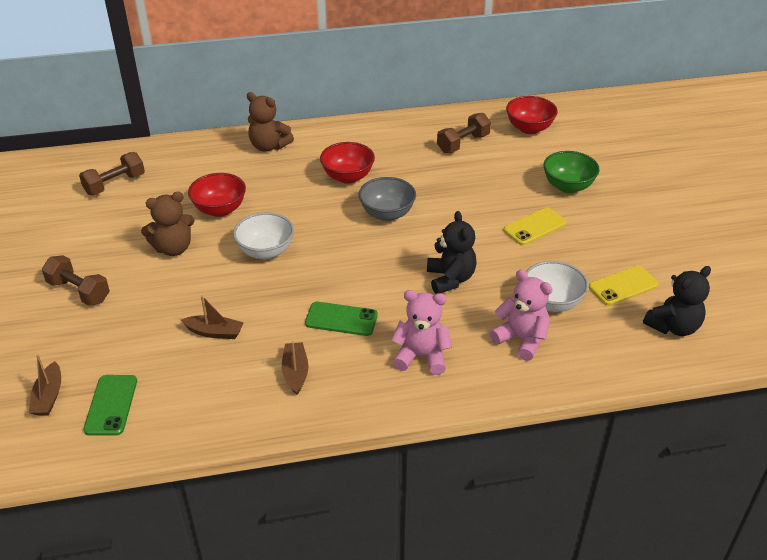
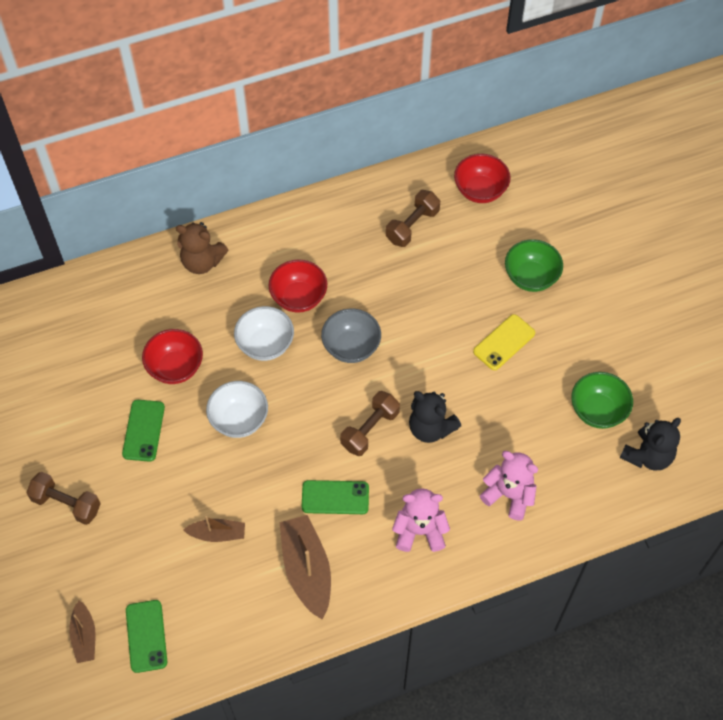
camera: 10 degrees left, 20 degrees up
brown dumbbell [79,152,145,195] -> brown dumbbell moved to [340,391,400,456]
brown teddy bear [141,192,195,256] -> green phone [122,400,165,462]
brown boat [282,342,308,395] -> brown boat [280,515,331,619], size x1.74
black teddy bear [427,211,477,294] -> black teddy bear turned 150 degrees clockwise [409,391,461,443]
white bowl [526,261,589,312] -> white bowl moved to [234,306,294,361]
yellow phone [589,266,659,306] -> green bowl [571,372,633,429]

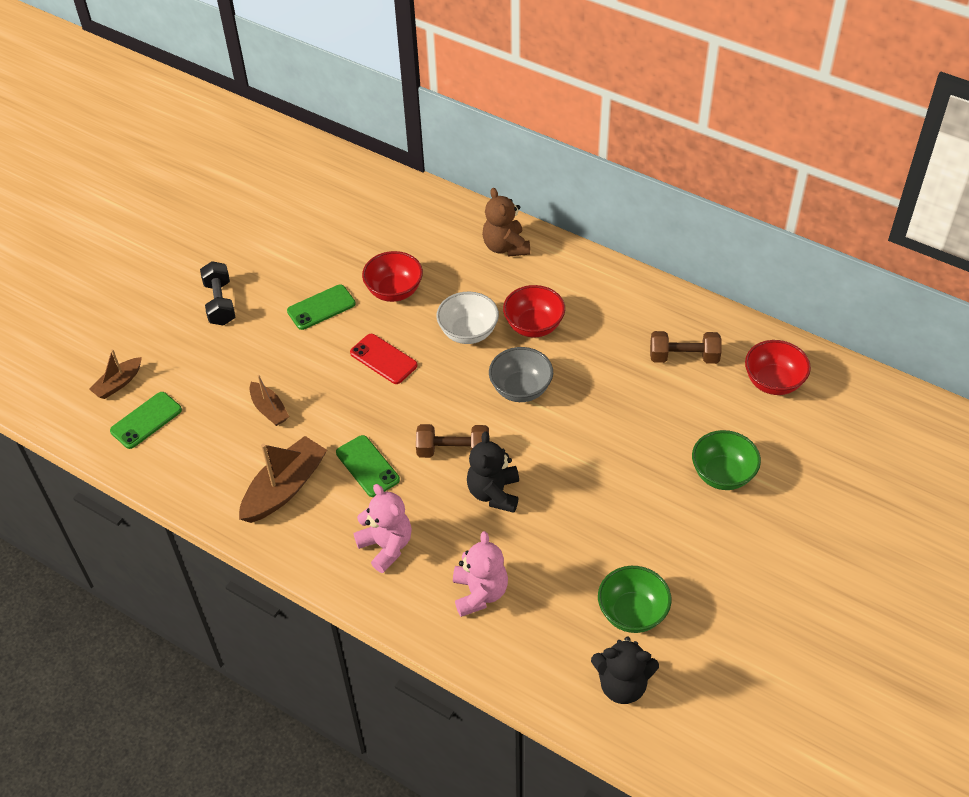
camera: 55 degrees right, 10 degrees down
brown dumbbell [26,472,101,525] -> black dumbbell [200,261,235,326]
white bowl [206,381,268,438] -> red phone [350,334,417,384]
yellow phone [473,314,535,370] -> none

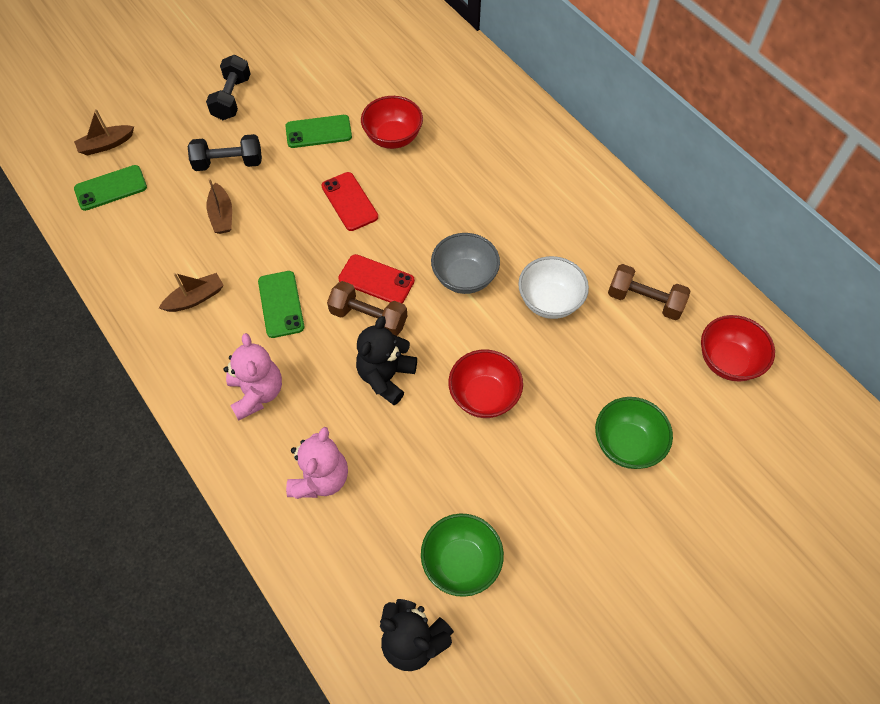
camera: 20 degrees right, 10 degrees up
brown boat [239,436,327,523] -> brown boat [159,273,224,312], size x0.57
white bowl [437,292,499,344] -> white bowl moved to [518,256,589,319]
brown teddy bear [482,188,530,257] -> none
red bowl [503,285,565,337] -> red bowl moved to [448,350,523,418]
none -> black dumbbell [188,134,262,171]
none -> red phone [338,254,415,304]

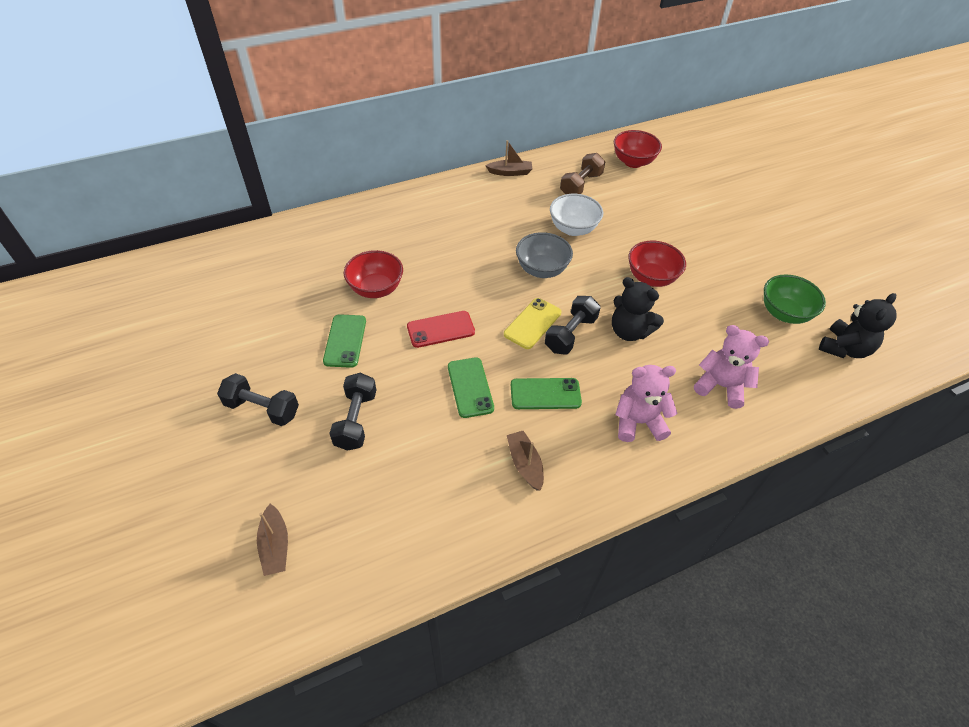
camera: 80 degrees left, 10 degrees down
green phone [74,165,147,211] -> green phone moved to [448,357,494,418]
brown boat [206,178,232,234] -> brown boat moved to [485,140,532,176]
brown dumbbell [327,281,407,336] -> black dumbbell [545,296,601,355]
red phone [338,254,415,304] -> yellow phone [504,298,561,349]
green bowl [595,397,673,469] -> none

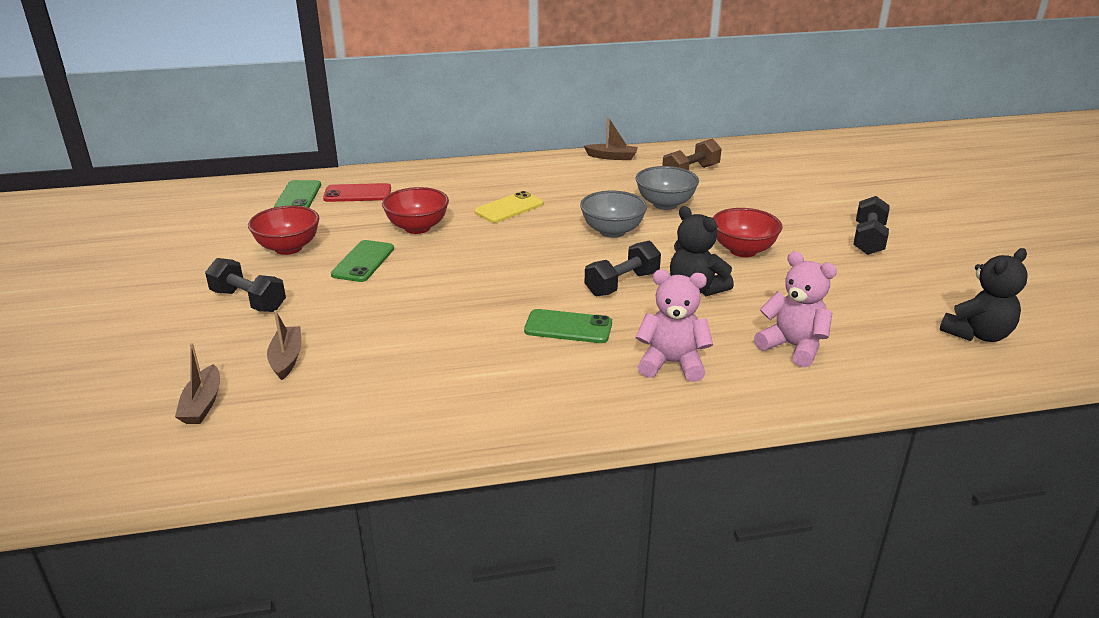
camera: 15 degrees right, 20 degrees down
black dumbbell [329,373,376,451] -> black dumbbell moved to [854,196,890,255]
red phone [407,311,475,348] -> red phone moved to [323,183,391,202]
green phone [448,357,494,418] -> green phone moved to [274,180,321,208]
yellow phone [504,298,561,349] -> yellow phone moved to [475,191,543,223]
brown boat [507,431,544,491] -> brown boat moved to [267,310,301,380]
white bowl [550,194,603,236] -> grey bowl [636,166,699,210]
red bowl [614,130,662,168] -> red bowl moved to [248,205,319,255]
green bowl [764,274,826,324] -> none

